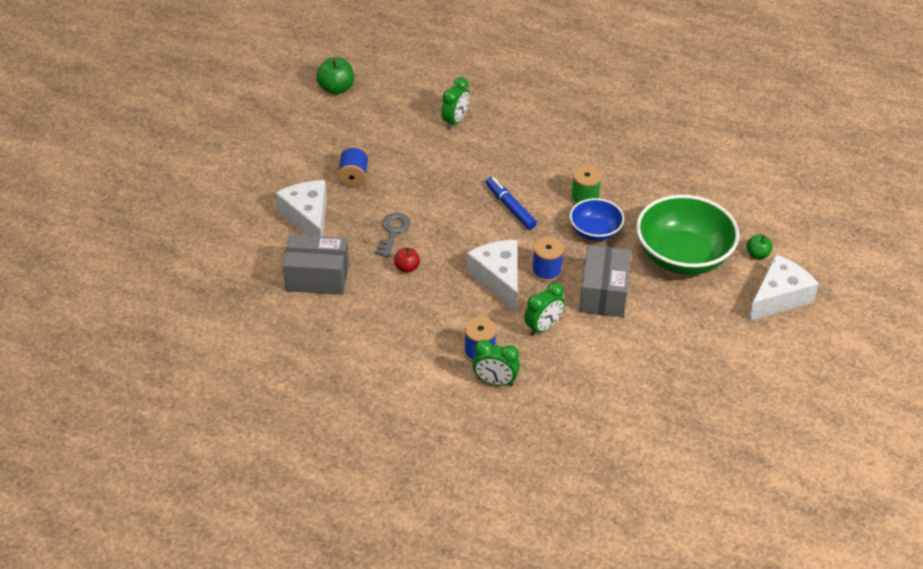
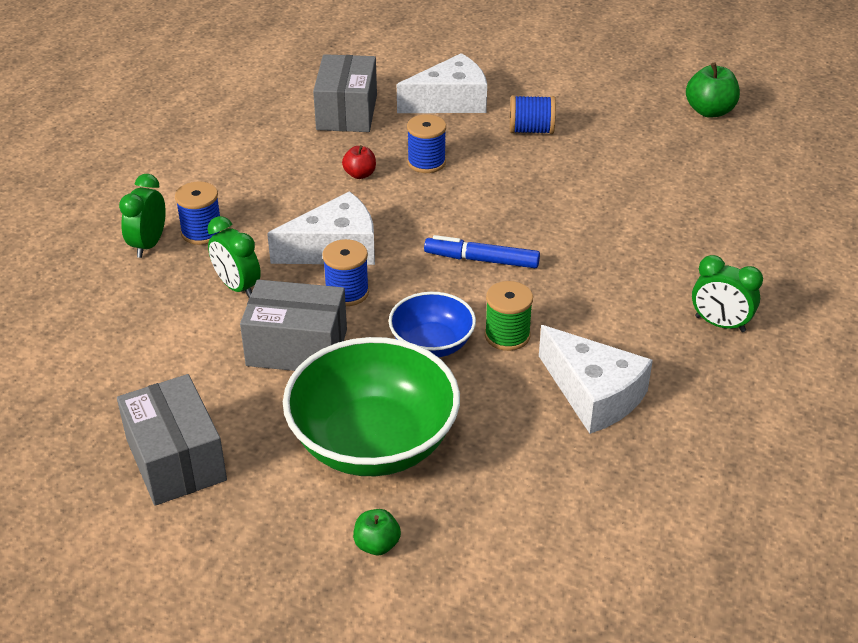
camera: 90 degrees right, 5 degrees down
grey key [375,213,411,257] -> blue spool [407,114,446,173]
green clock [441,77,470,129] -> green clock moved to [692,255,763,332]
blue marker [486,177,537,230] -> blue marker turned 135 degrees counterclockwise [424,235,540,268]
white cheese [748,255,819,321] -> white cheese moved to [539,325,653,434]
none -> grey box [117,374,227,506]

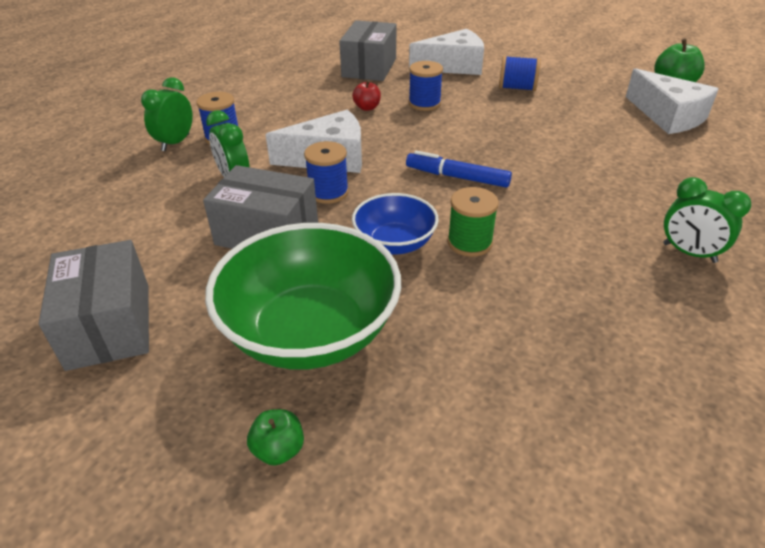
camera: 10 degrees right, 0 degrees up
white cheese [539,325,653,434] -> white cheese moved to [626,68,719,134]

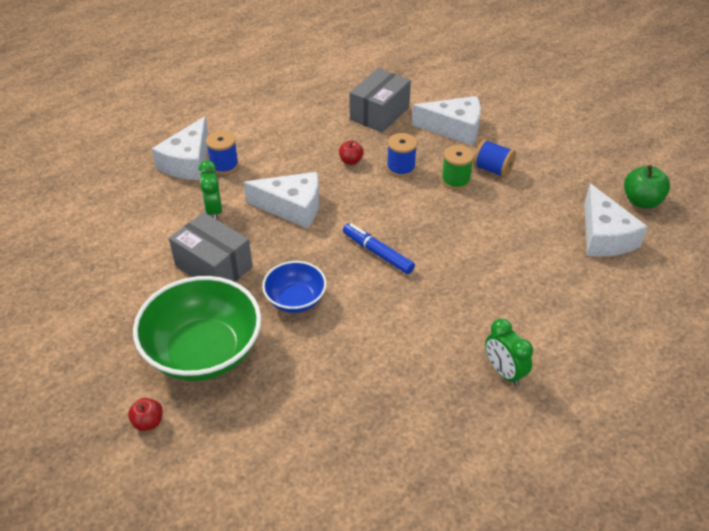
camera: 20 degrees right, 5 degrees up
grey box [39,240,149,371] -> none
green clock [141,77,193,151] -> white cheese [152,116,209,180]
green apple [247,409,304,466] -> red apple [128,398,163,431]
blue spool [304,141,349,204] -> none
green spool [447,187,499,257] -> green spool moved to [441,145,474,190]

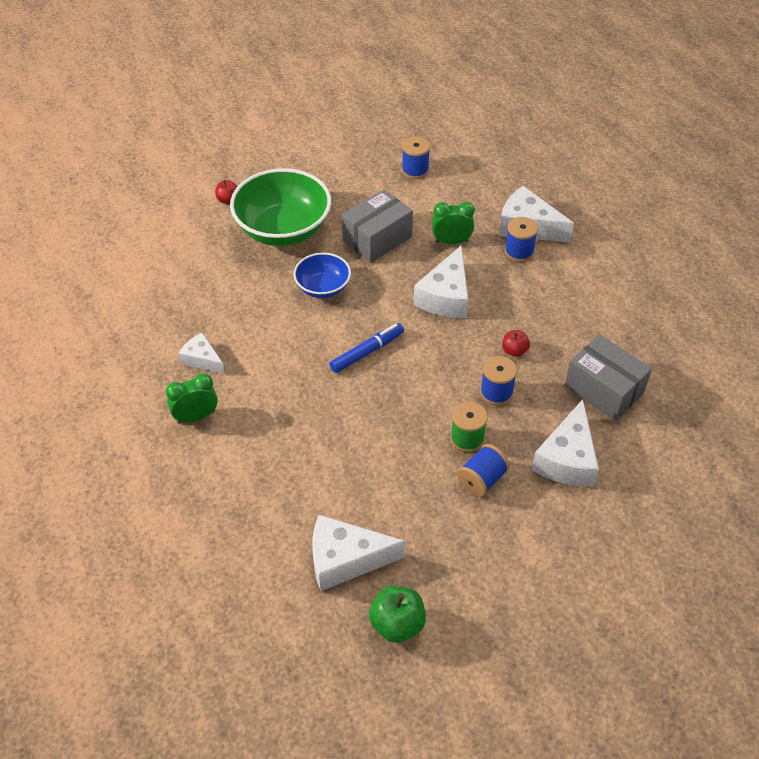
camera: 100 degrees right, 5 degrees up
none -> white cheese [178,333,225,374]
none -> blue spool [402,137,430,179]

